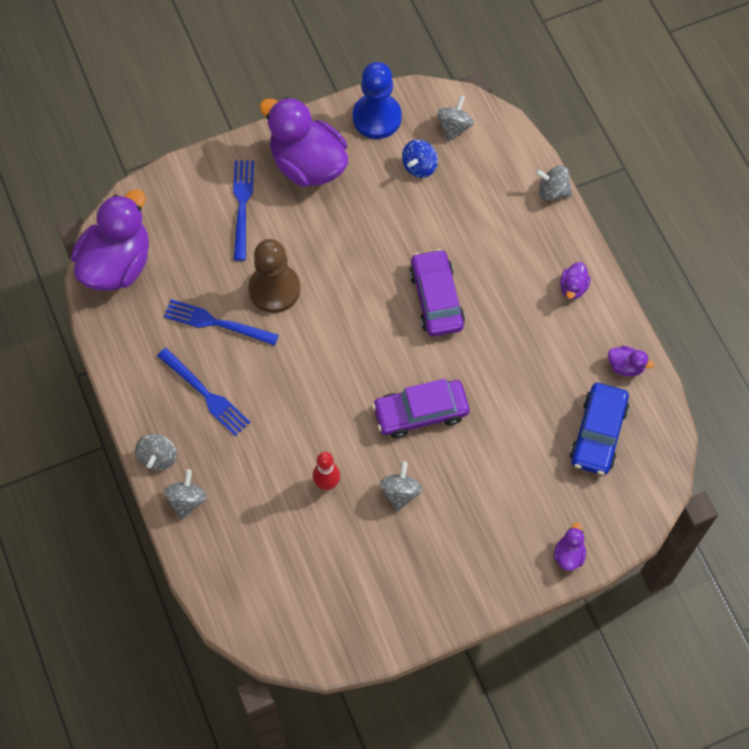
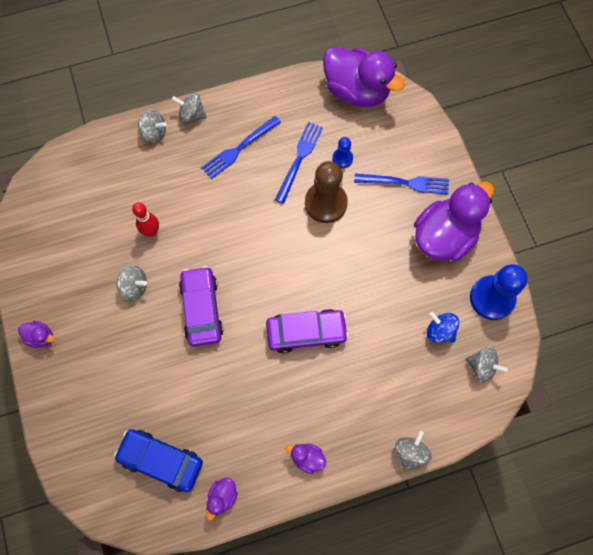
camera: 95 degrees right, 5 degrees up
purple duck [554,522,586,571] -> purple duck moved to [18,321,54,348]
none -> blue pawn [332,137,353,168]

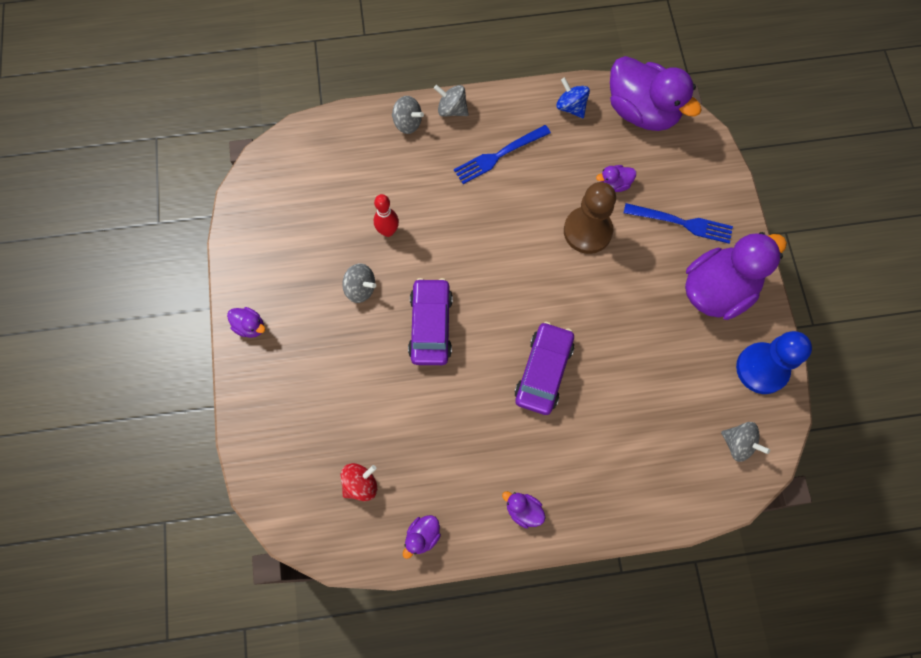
camera: 10 degrees right, 0 degrees up
blue car [114,429,203,492] -> red spinning top [340,463,377,501]
purple car [266,309,349,353] -> purple car turned 75 degrees counterclockwise [514,322,574,415]
blue fork [275,122,323,204] -> none
blue pawn [332,137,353,168] -> purple duck [596,165,636,192]
grey spinning top [395,431,432,471] -> none
blue spinning top [427,312,459,343] -> blue spinning top moved to [556,77,590,118]

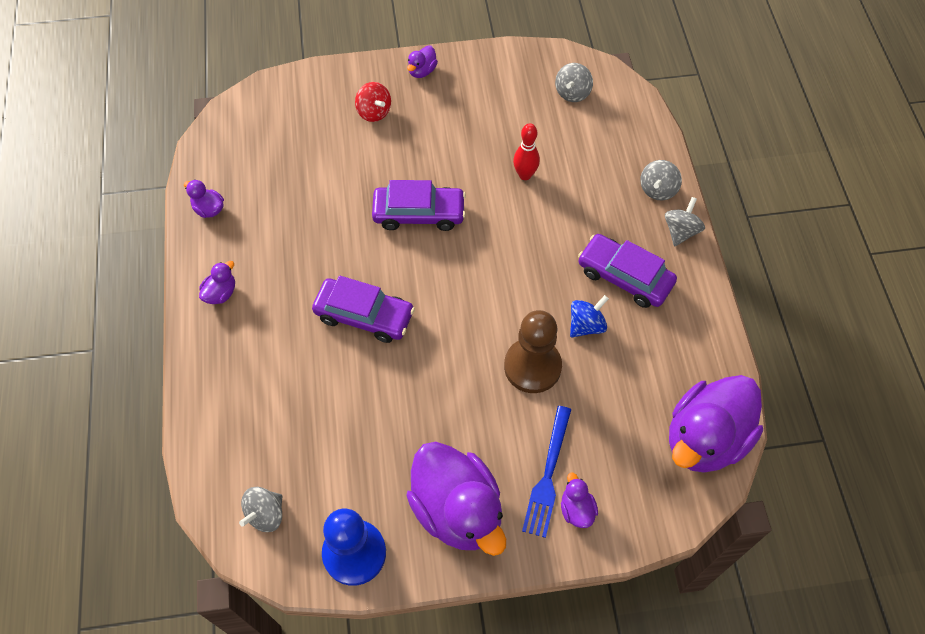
camera: 90 degrees right, 10 degrees down
red spinning top [340,463,377,501] -> red spinning top moved to [355,82,391,122]
grey spinning top [342,263,376,303] -> grey spinning top moved to [555,63,593,102]
blue fork [454,125,551,184] -> purple car [578,234,677,308]
blue spinning top [556,77,590,118] -> blue spinning top moved to [570,295,609,337]
purple duck [596,165,636,192] -> purple duck moved to [561,473,598,528]

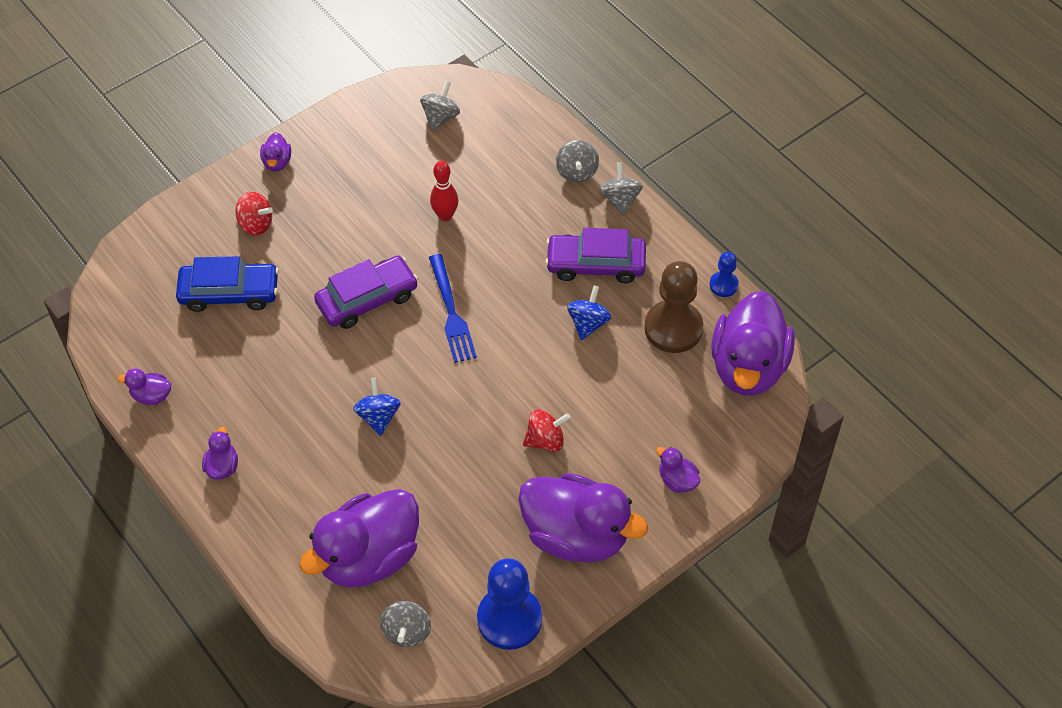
camera: 30 degrees left, 5 degrees down
purple car [312,276,415,343] -> blue spinning top [353,378,401,436]
brown pawn [504,310,562,393] -> brown pawn moved to [644,261,703,353]
blue fork [522,406,571,538] -> blue fork moved to [429,254,477,363]
grey spinning top [555,63,593,102] -> grey spinning top turned 150 degrees counterclockwise [420,81,460,131]
none -> blue car [176,256,279,312]
none -> purple duck [299,489,419,588]
none -> red spinning top [523,409,571,452]
none -> blue pawn [710,252,739,297]

